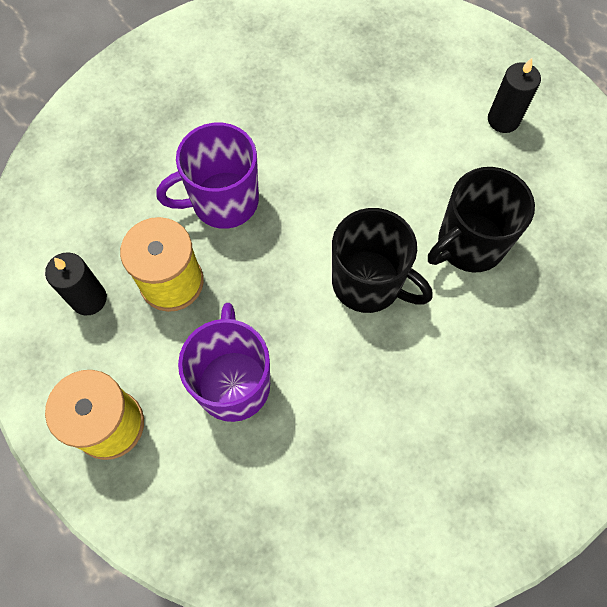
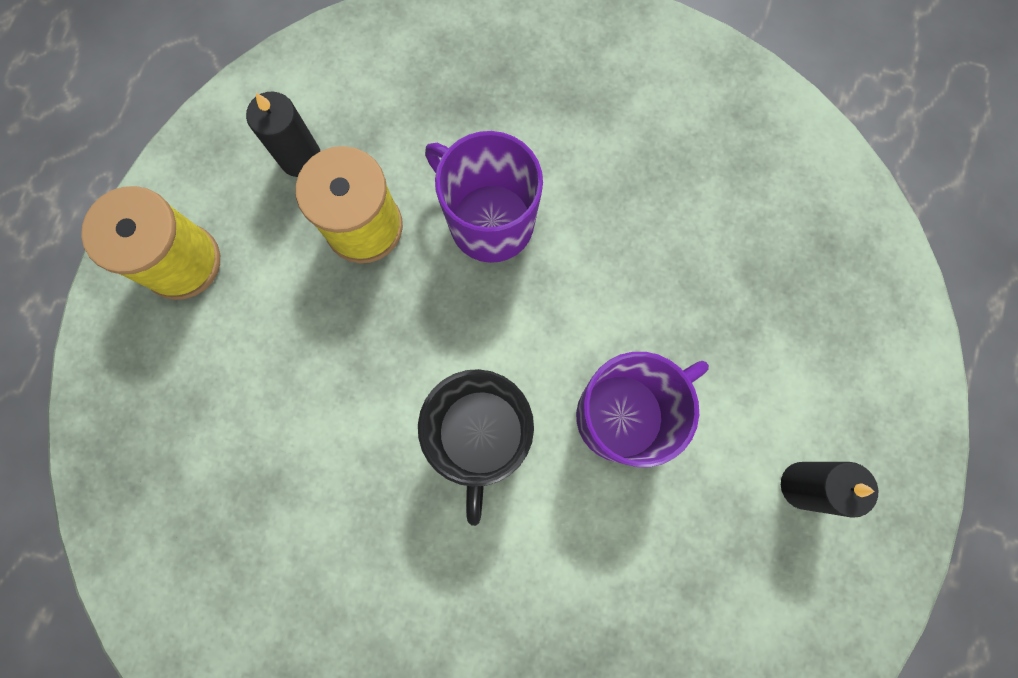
camera: 60 degrees right, 10 degrees up
purple mug [178,303,270,422] -> purple mug moved to [576,352,709,467]
black mug [428,167,535,272] -> none

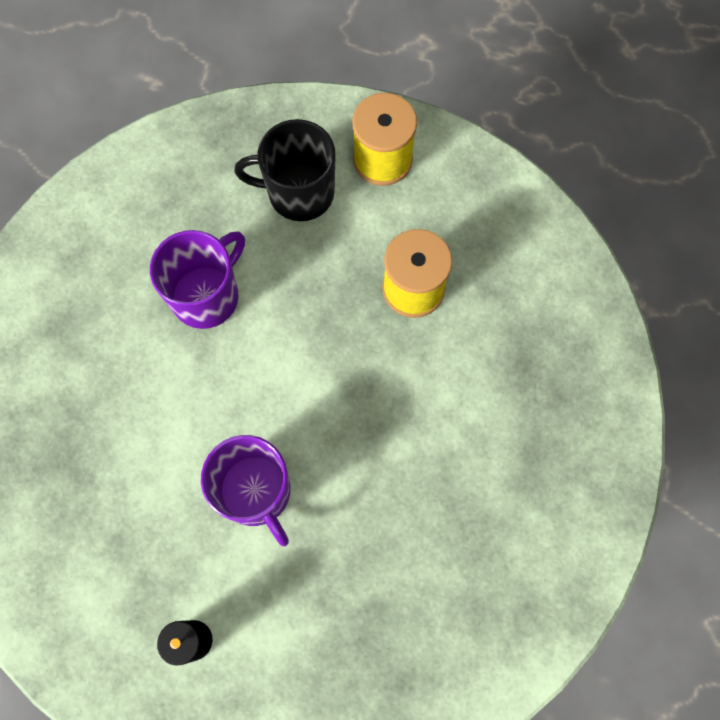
camera: 90 degrees right, 5 degrees down
black candle [246,92,320,177] -> none
black mug [418,369,534,526] -> black mug moved to [234,119,335,221]
purple mug [425,131,543,263] -> purple mug moved to [150,230,245,329]

